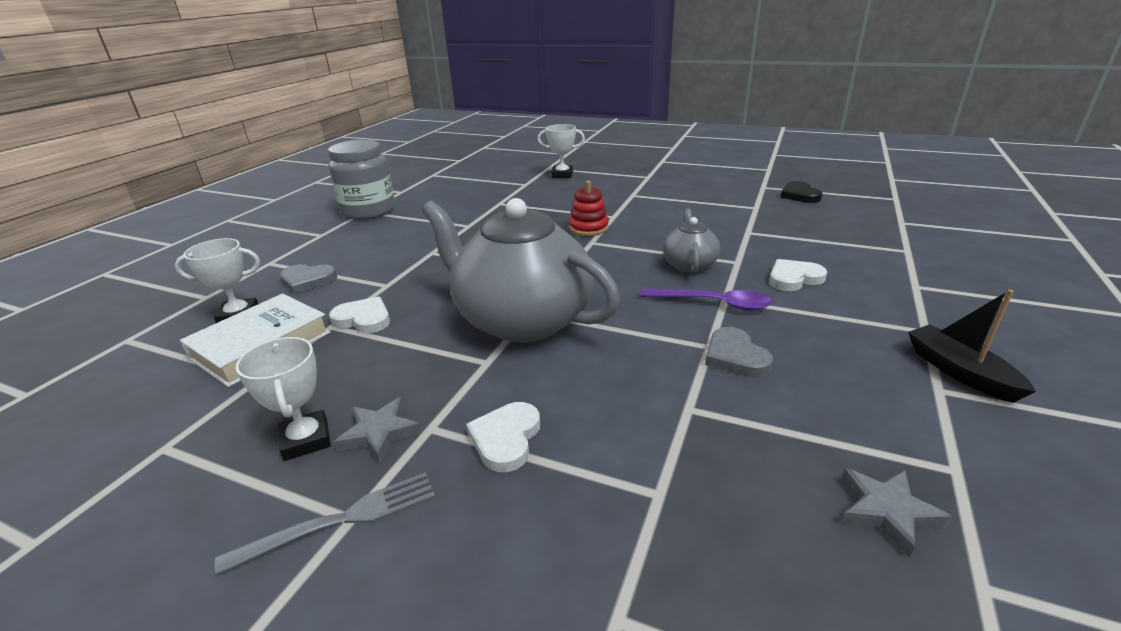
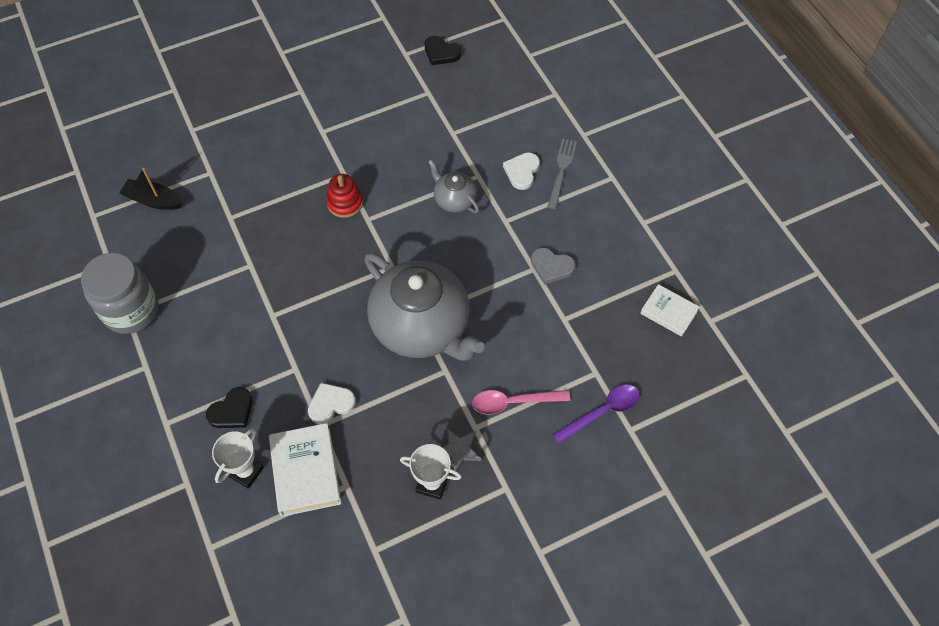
camera: 50 degrees left, 30 degrees up
grey fork [215,472,435,575] -> grey fork moved to [547,138,577,209]
grey heart [280,264,337,294] -> black heart [206,387,252,428]
grey teapot [422,198,620,343] -> grey teapot turned 120 degrees counterclockwise [364,253,484,361]
white heart [466,402,540,472] -> pink spoon [472,390,570,415]
white trophy [537,124,585,178] -> none
purple spoon [640,289,772,311] -> purple spoon moved to [552,385,639,444]
grey star [841,468,952,558] -> white book [640,284,699,337]
black boat [908,289,1036,403] -> black boat moved to [120,168,183,210]

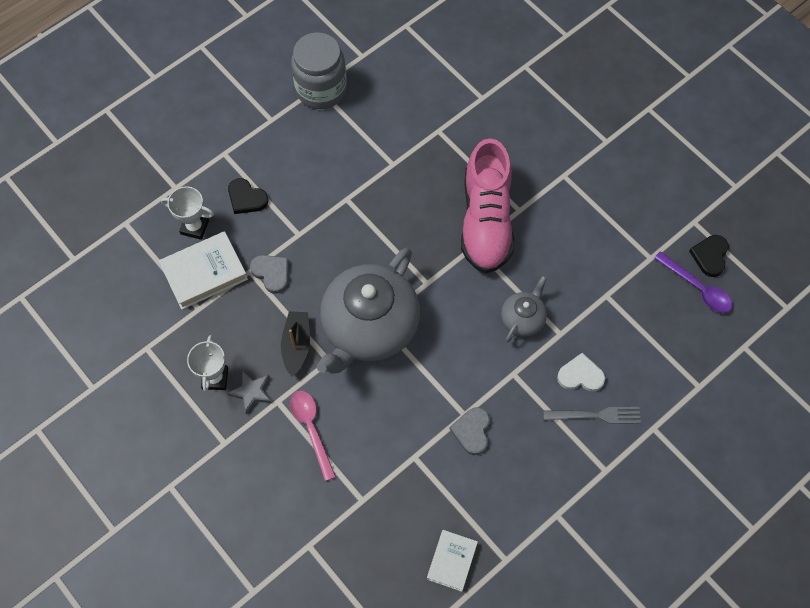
camera: 75 degrees right, 5 degrees up
black boat [120,168,183,210] -> black boat moved to [281,311,310,377]
white heart [308,383,356,424] -> grey heart [250,255,288,294]
red stacking toy [326,174,363,218] -> pink shoe [461,139,514,274]
purple spoon [552,385,639,444] -> purple spoon moved to [654,251,732,313]

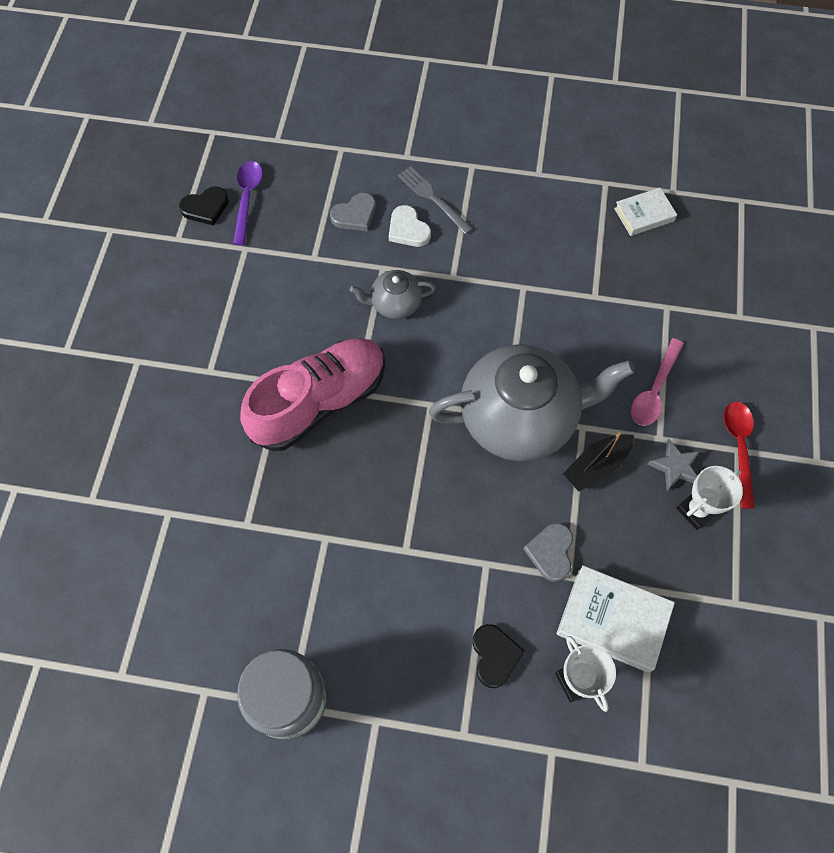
camera: 130 degrees left, 0 degrees up
grey heart [449,407,490,455] -> grey heart moved to [330,193,376,231]
none -> red spoon [724,401,755,509]

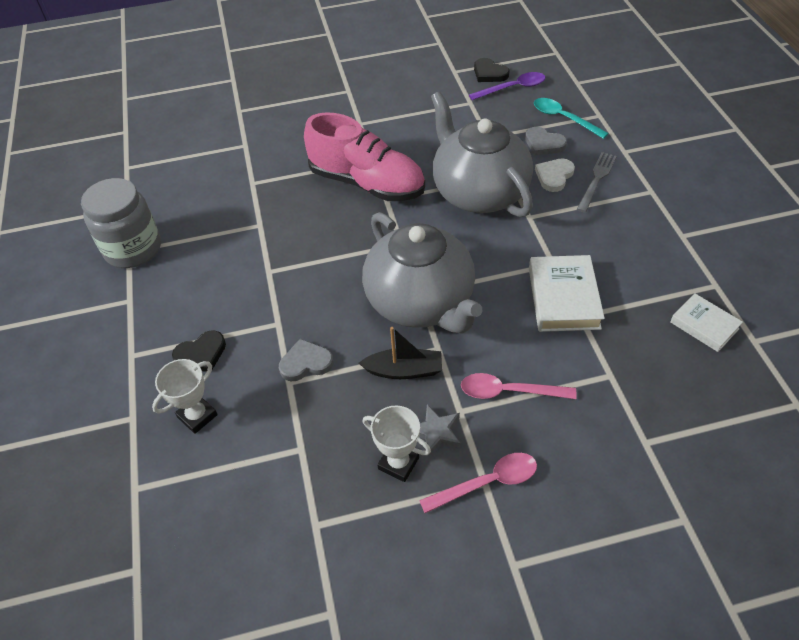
camera: 70 degrees right, 15 degrees down
grey teapot [350,270,436,319] -> grey teapot [431,91,533,217], size x2.15
white book [556,565,675,673] -> white book moved to [529,255,605,332]
black boat [563,432,634,492] -> black boat turned 150 degrees clockwise [359,327,442,379]
red spoon [724,401,755,509] -> pink spoon [419,453,537,513]
none -> turquoise spoon [534,98,609,139]

